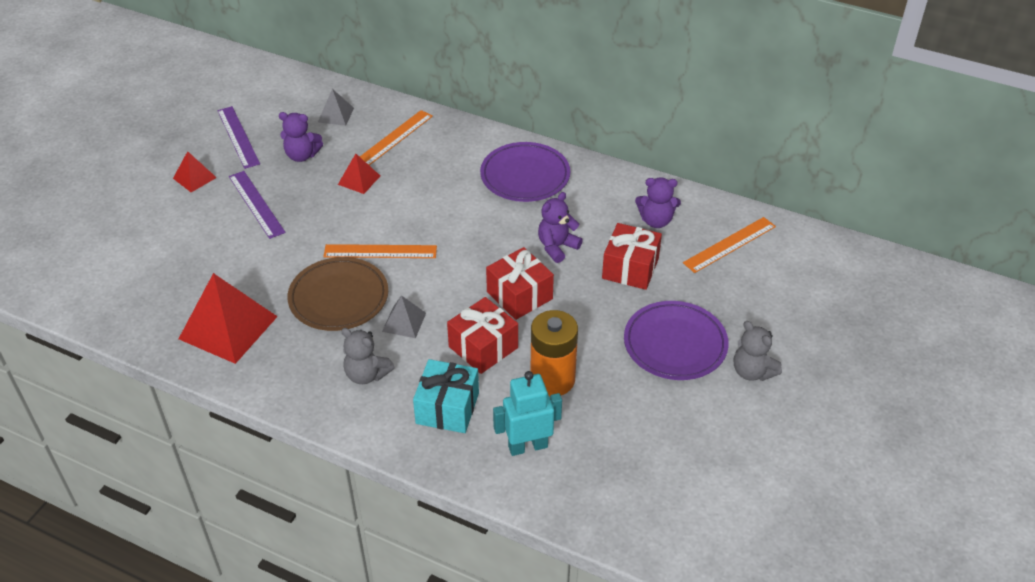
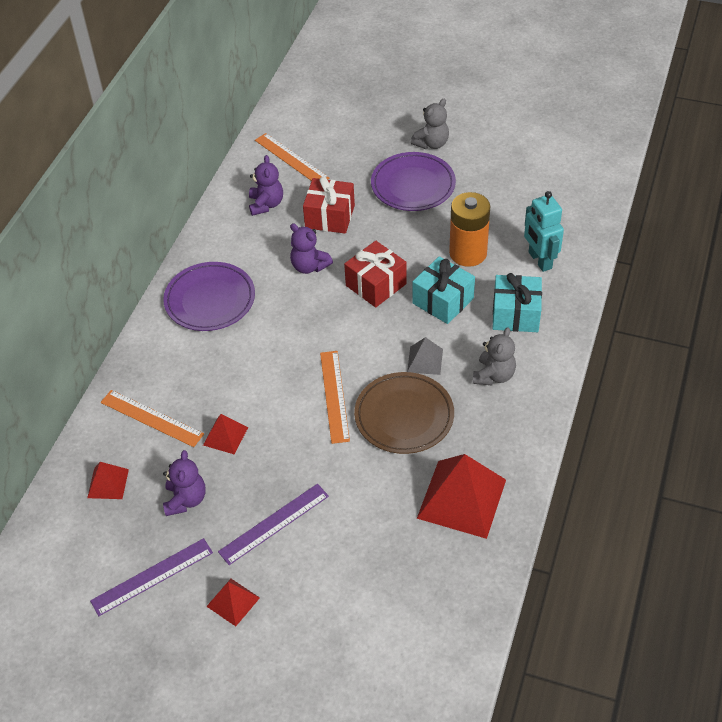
camera: 95 degrees left, 5 degrees up
grey pyramid [318,89,354,126] -> red pyramid [87,462,129,499]
red gift [447,297,518,374] -> turquoise gift [412,256,475,324]

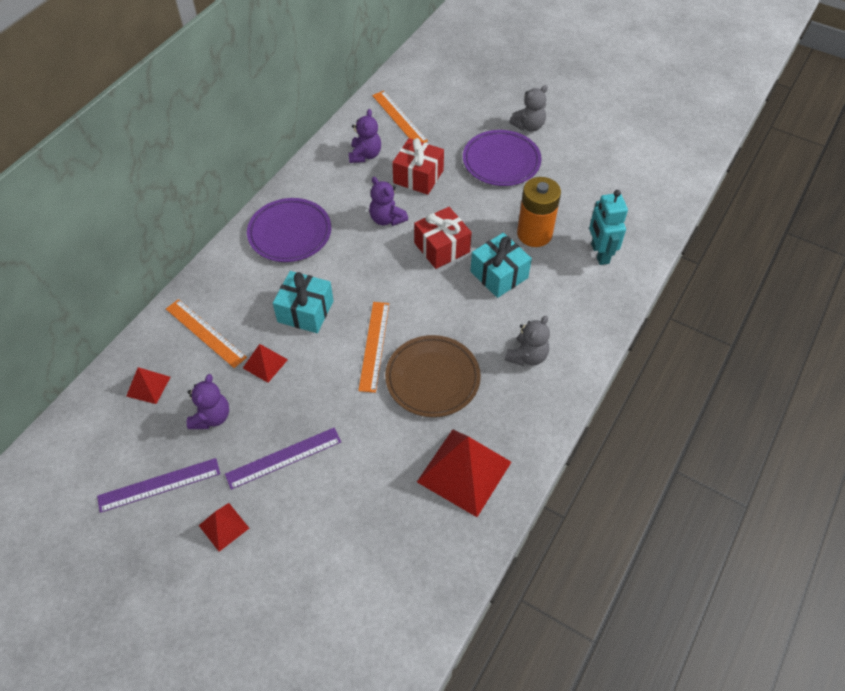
camera: 10 degrees right, 5 degrees up
grey pyramid [407,337,443,375] -> none
turquoise gift [492,273,542,332] -> turquoise gift moved to [273,271,333,333]

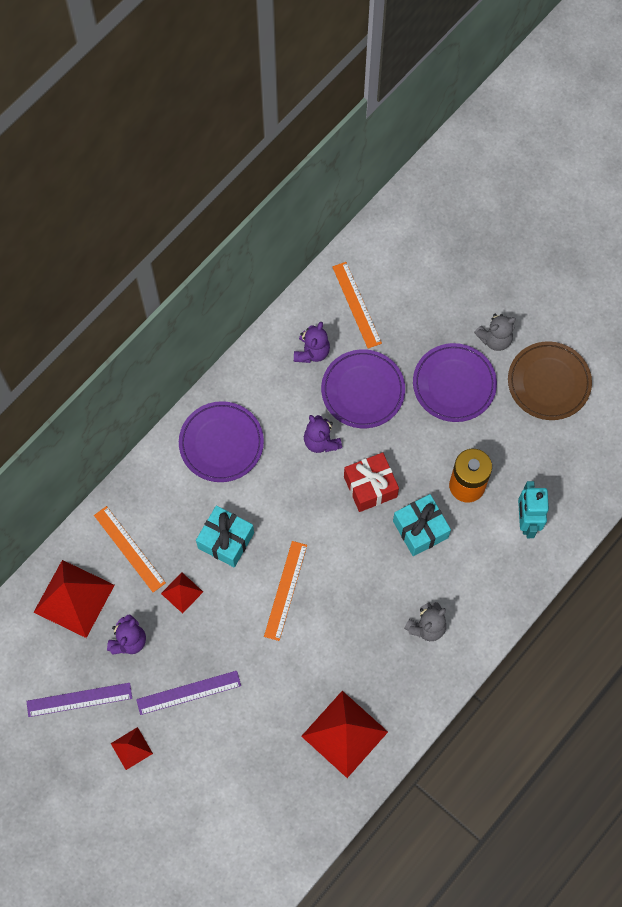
camera: 10 degrees right, 15 degrees up
red pyramid [126,367,170,404] -> red pyramid [33,560,115,638], size x1.98
brown plate [385,335,481,417] -> brown plate moved to [508,341,592,420]
red gift [392,138,444,195] -> purple plate [321,349,405,428]

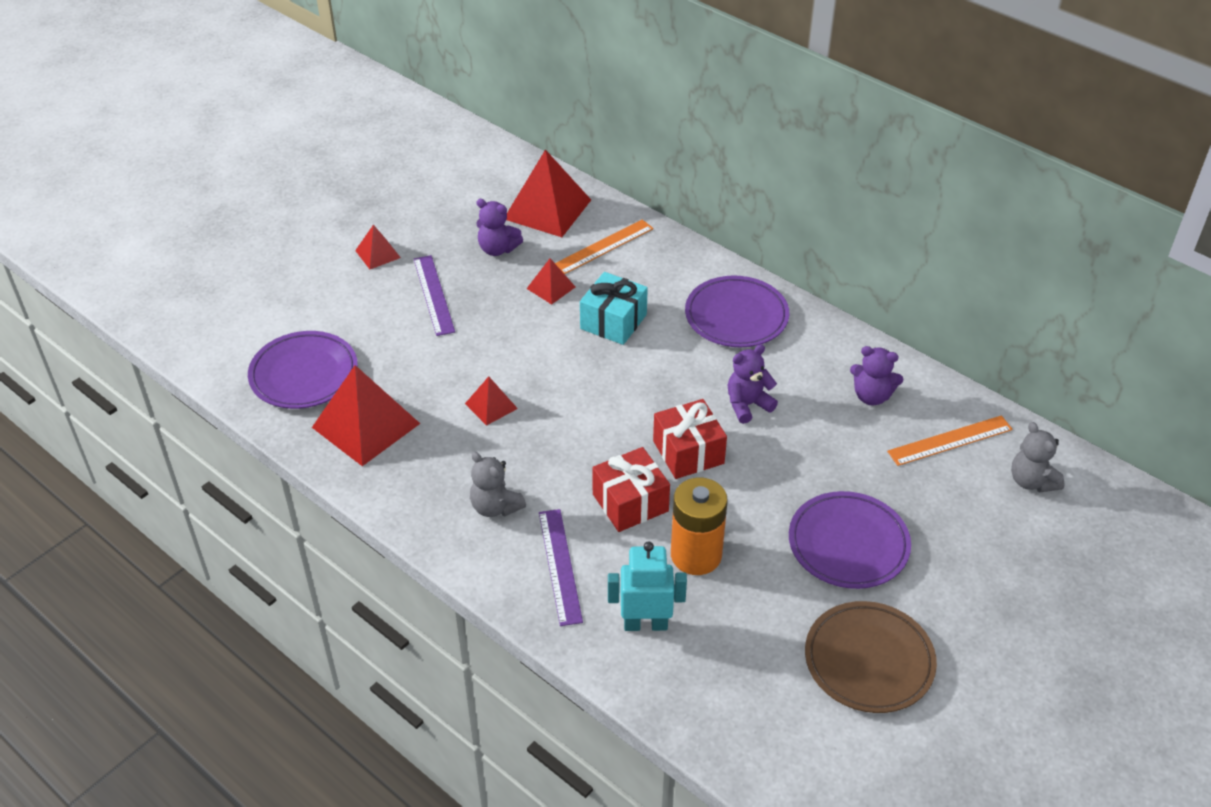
camera: 90 degrees right, 25 degrees down
purple ruler [27,683,132,717] -> purple ruler moved to [539,509,583,626]
orange ruler [264,541,307,641] -> none
purple plate [321,349,405,428] -> purple plate moved to [248,331,358,409]
turquoise gift [393,494,451,556] -> red gift [592,447,670,532]
grey teddy bear [474,314,516,351] -> grey teddy bear moved to [1011,422,1065,492]
none -> red pyramid [465,376,518,426]

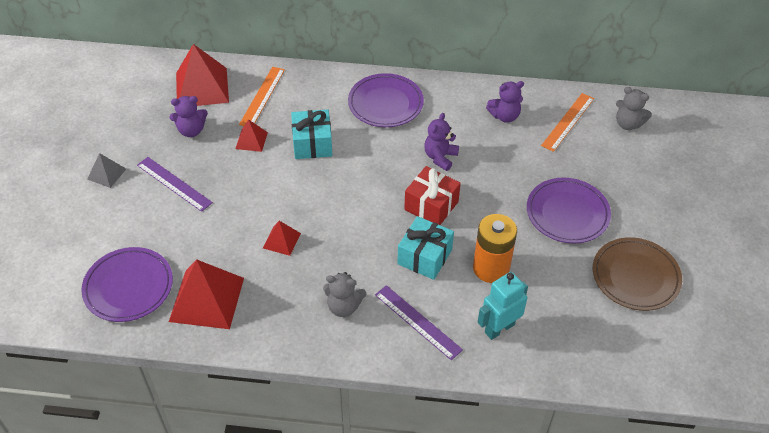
camera: 35 degrees left, 5 degrees up
red pyramid [355,224,401,269] -> grey pyramid [87,153,126,188]
red gift [592,447,670,532] -> turquoise gift [397,216,454,280]

